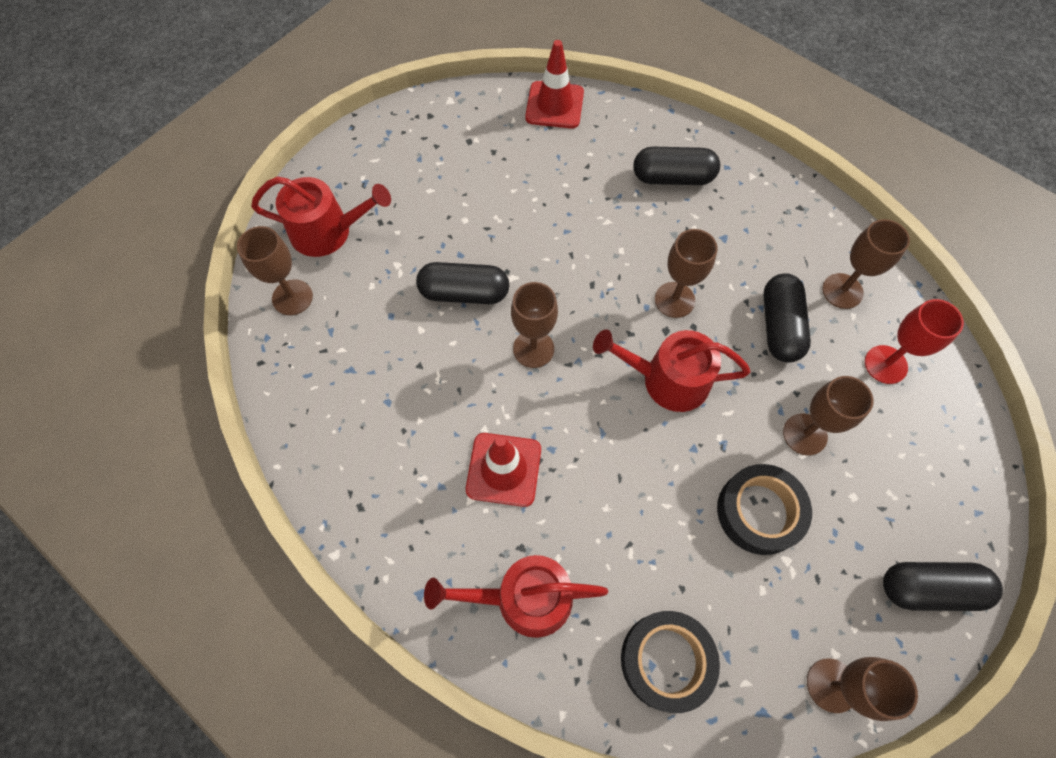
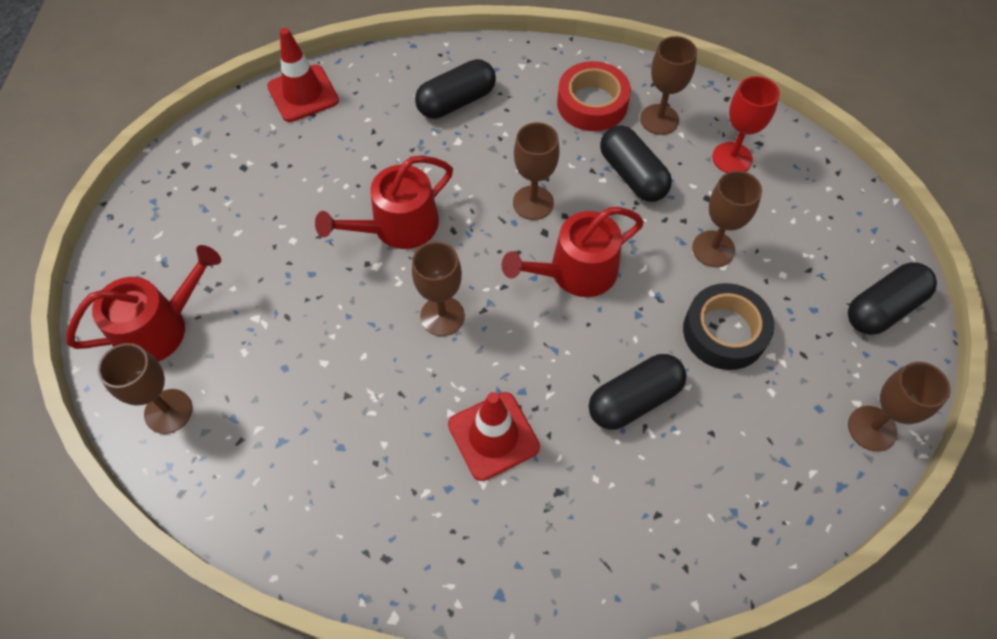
camera: 35 degrees left, 5 degrees down
black capsule [416,262,509,304] -> black capsule moved to [589,354,687,430]
red watering can [424,555,608,638] -> red watering can moved to [315,155,453,249]
black tape [621,611,720,713] -> none
none -> red tape [557,61,631,131]

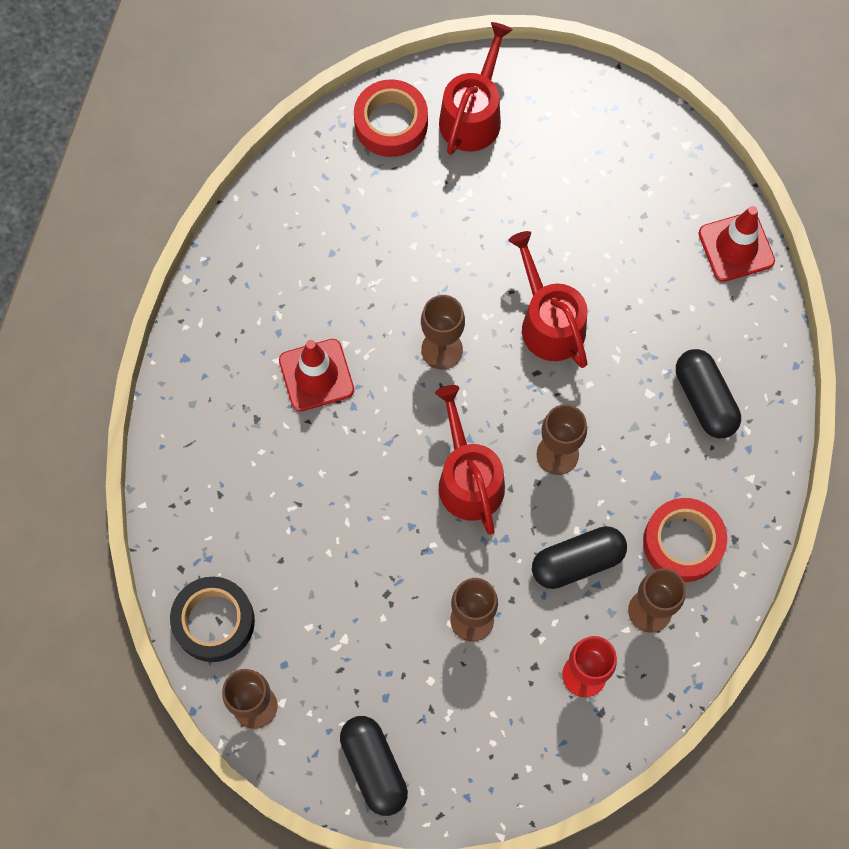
camera: 100 degrees right, 10 degrees up
red watering can [66,245,221,362] -> red watering can turned 135 degrees counterclockwise [439,22,513,155]
brown goblet [98,343,193,434] -> red tape [354,79,428,157]
black capsule [589,354,687,430] -> none
black tape [683,283,774,370] -> black tape moved to [170,577,255,662]

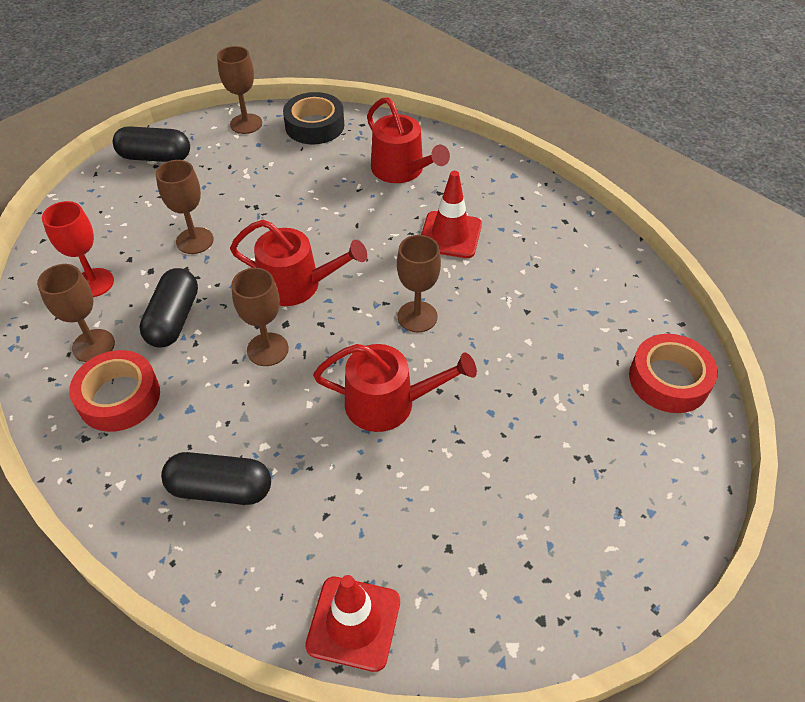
camera: 120 degrees right, 20 degrees down
red watering can [439,22,513,155] -> red watering can moved to [367,97,450,183]

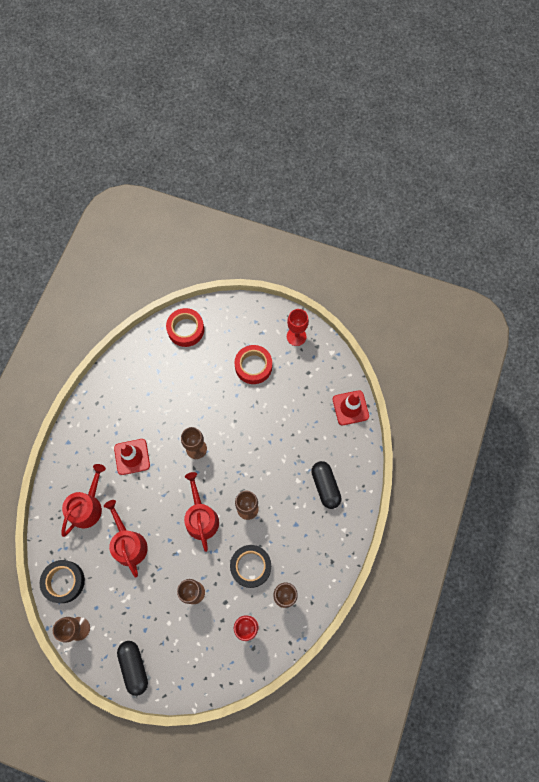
camera: 115 degrees left, 20 degrees up
red tape [69,350,160,432] -> red tape moved to [234,345,272,384]
black capsule [139,268,198,348] -> black tape [230,545,271,588]
red watering can [313,344,477,432] -> red watering can moved to [104,500,148,578]
none -> red goblet [287,309,309,346]

